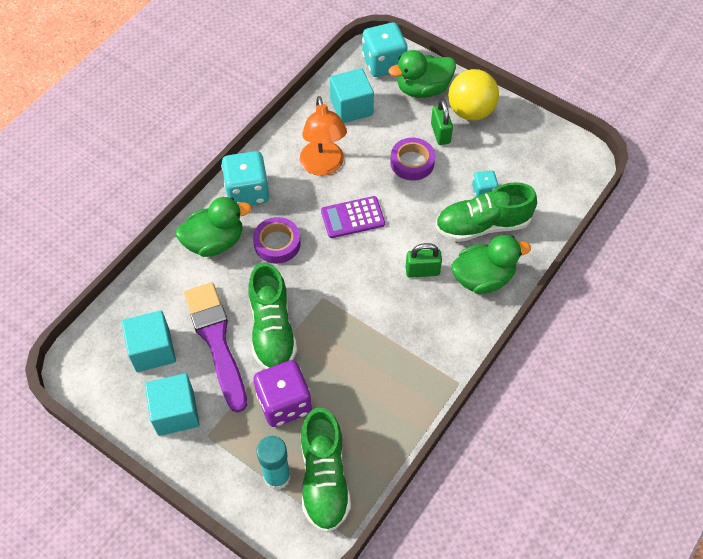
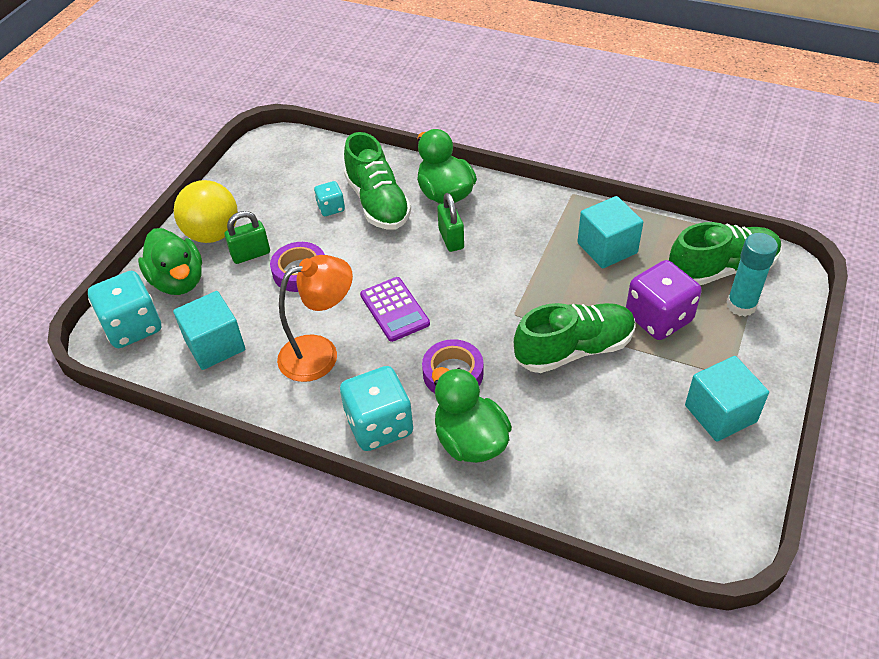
camera: 100 degrees left, 10 degrees down
turquoise cube [122,310,176,372] -> turquoise cube moved to [577,196,643,268]
purple brush [184,282,247,412] -> none

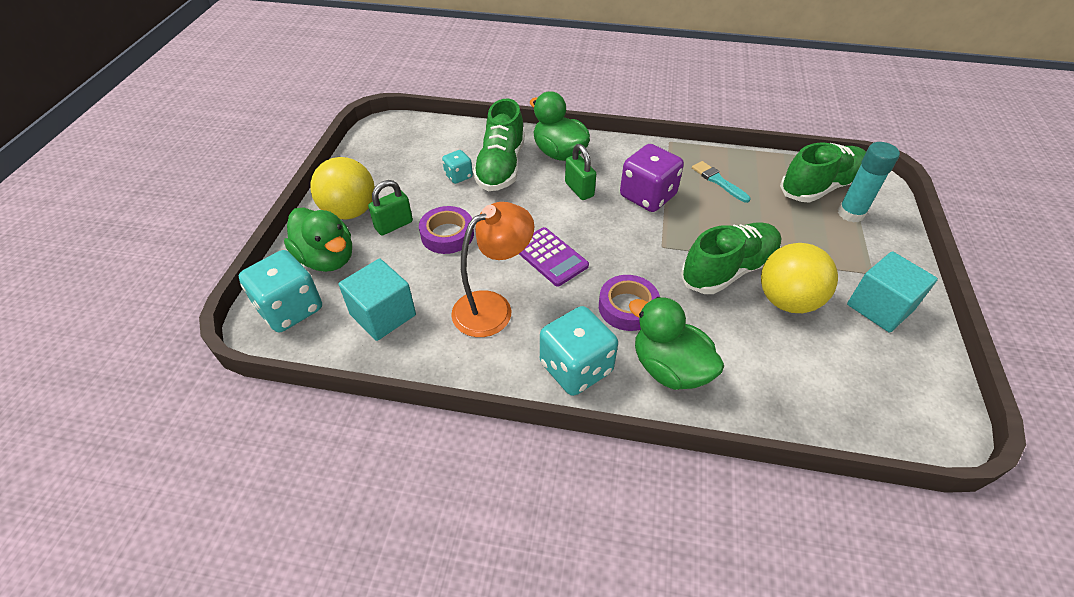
camera: 15 degrees left, 0 degrees up
green shoe [344,132,411,230] -> green shoe turned 45 degrees clockwise [473,99,525,191]
turquoise cube [577,196,643,268] -> turquoise brush [692,161,751,203]
purple dice [626,260,702,340] -> purple dice moved to [620,144,684,212]
none -> yellow ball [761,243,838,313]

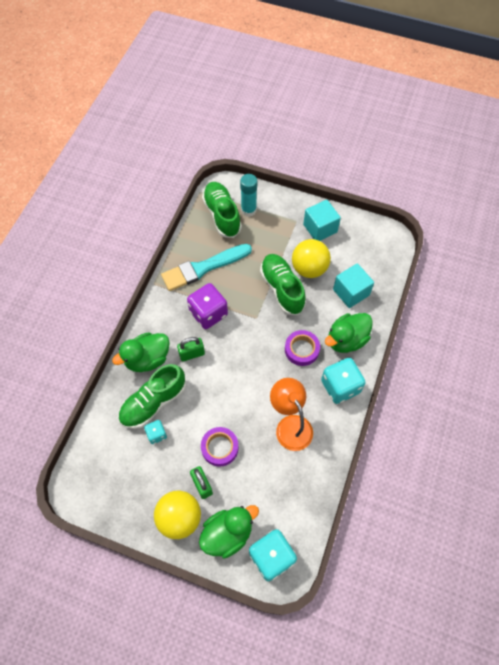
camera: 80 degrees left, 15 degrees up
turquoise cube [338,258,416,341] -> turquoise cube moved to [333,263,374,308]
green shoe [473,99,525,191] -> green shoe turned 120 degrees clockwise [118,364,186,429]
purple calculator [519,227,589,287] -> none
turquoise brush [692,161,751,203] -> turquoise brush [161,244,252,291], size x2.04

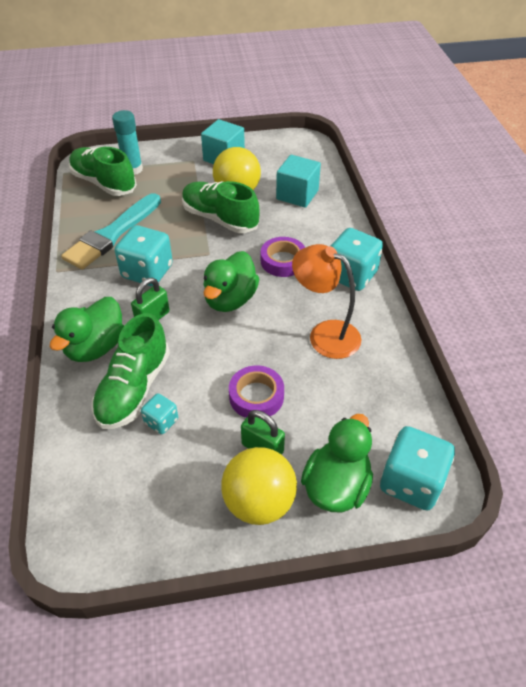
camera: 30 degrees left, 15 degrees down
purple dice [187,283,228,329] -> turquoise dice [115,225,173,286]
green duck [325,313,373,353] -> green duck moved to [203,251,259,312]

